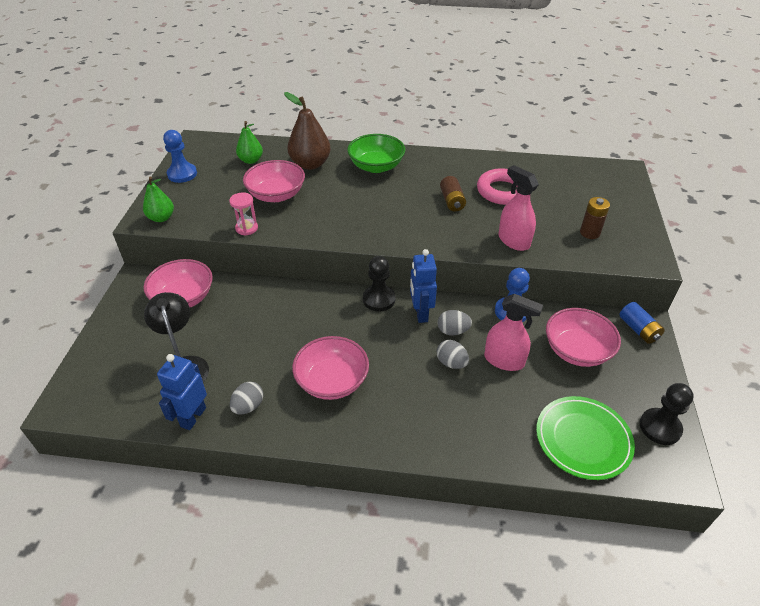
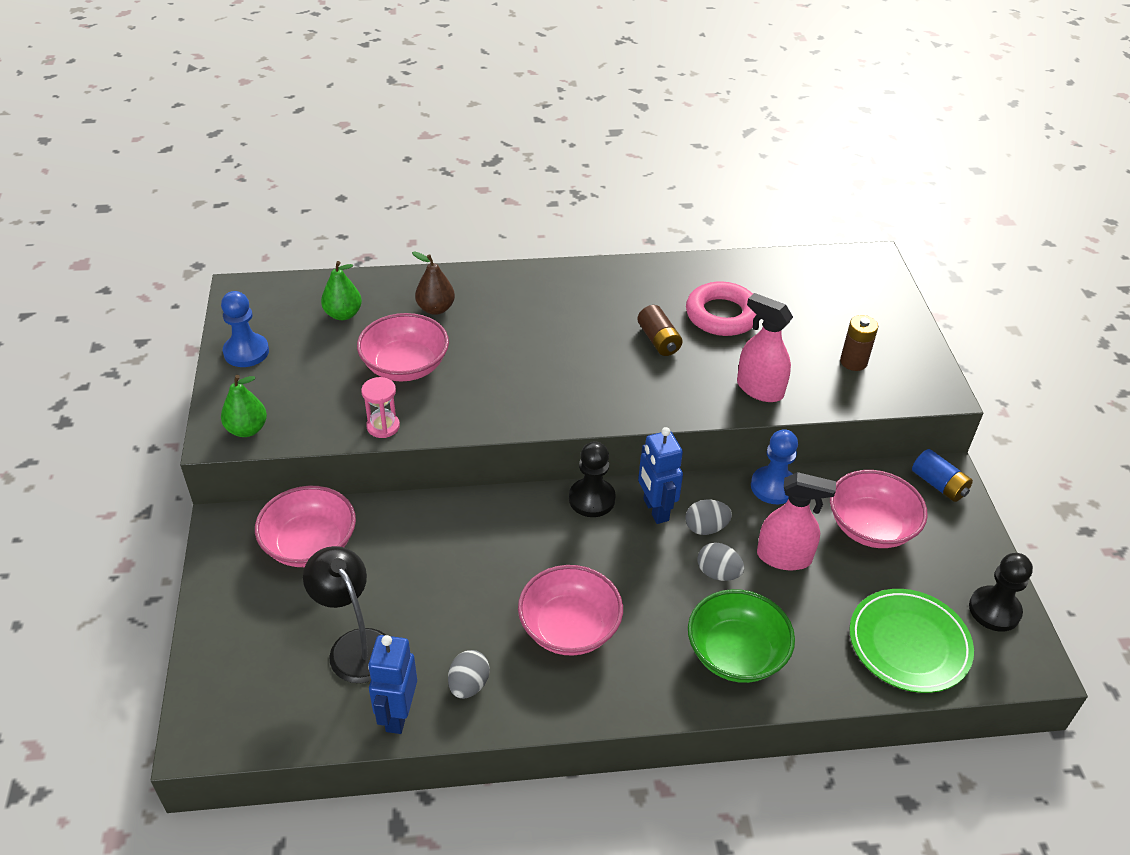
camera: 15 degrees left, 0 degrees up
brown pear [284,92,331,170] -> brown pear [412,252,455,315], size x0.62
green bowl [347,134,405,173] -> green bowl moved to [688,589,795,683]

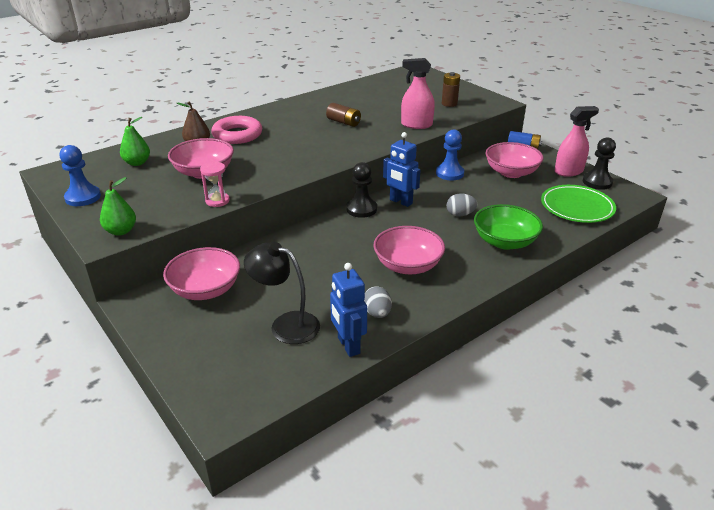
camera: 30 degrees left, 10 degrees down
grey egg [685,500,732,535] -> none
pink ring [686,281,757,336] -> pink ring moved to [211,116,262,144]
pink spray bottle [757,472,836,570] -> pink spray bottle moved to [554,106,599,177]

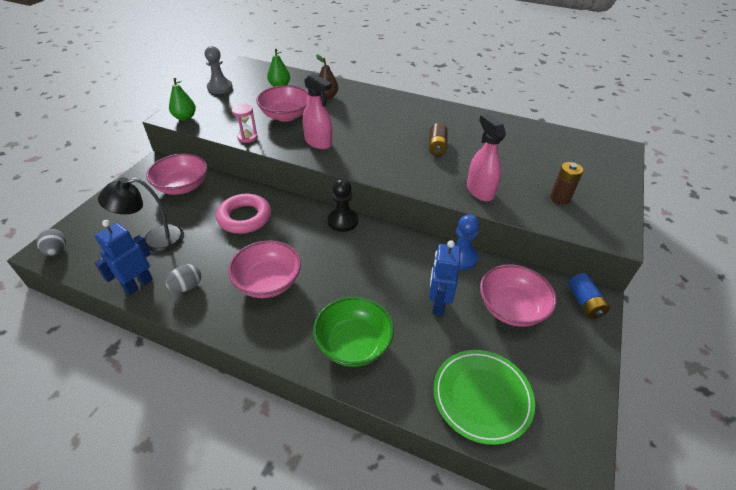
camera: 60 degrees right, 10 degrees up
blue pawn [60,145,101,206] -> grey pawn [205,46,233,94]
pink ring [211,116,262,144] -> pink ring moved to [216,194,271,234]
black lamp [244,242,320,344] -> black lamp turned 105 degrees counterclockwise [98,177,184,253]
blue robot [383,132,421,207] -> blue robot moved to [429,240,461,316]
grey egg [447,193,478,216] -> grey egg moved to [37,229,66,256]
pink spray bottle [554,106,599,177] -> pink spray bottle moved to [303,73,332,149]
black pawn [583,137,616,190] -> none

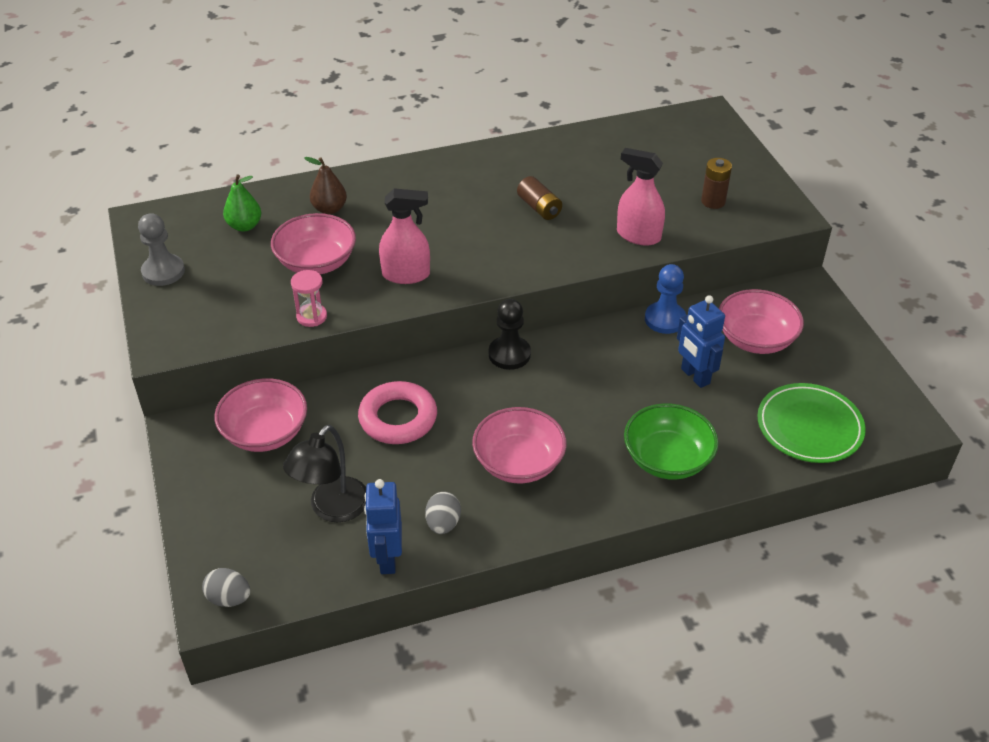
camera: 40 degrees left, 0 degrees up
green pear [169,78,196,121] -> none
blue battery [568,273,610,319] -> none

